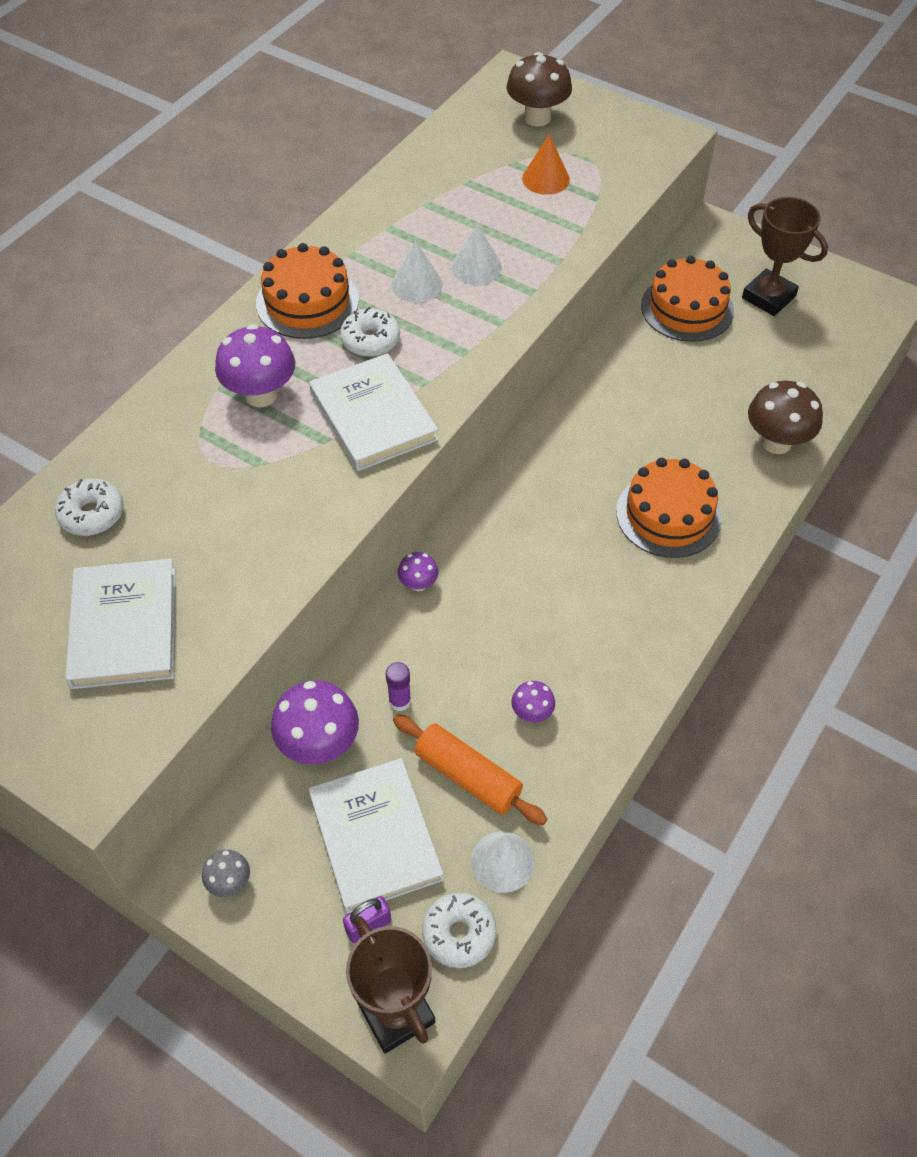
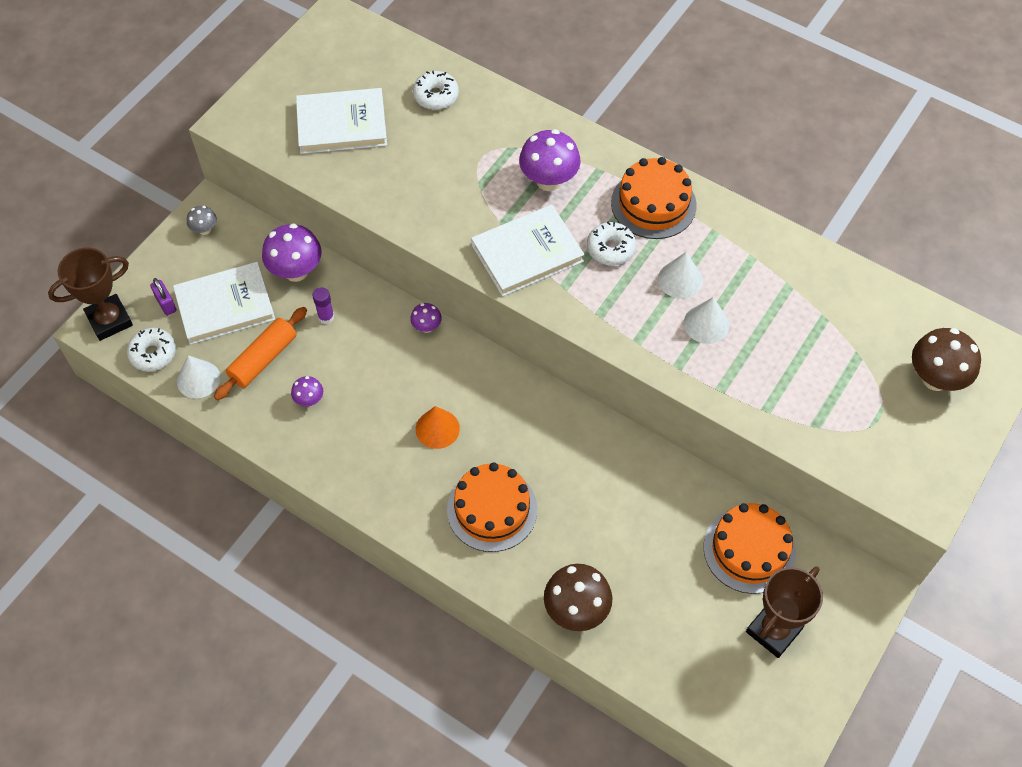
camera: 90 degrees right, 5 degrees up
orange cone [522,134,570,195] -> orange cone moved to [416,406,460,449]

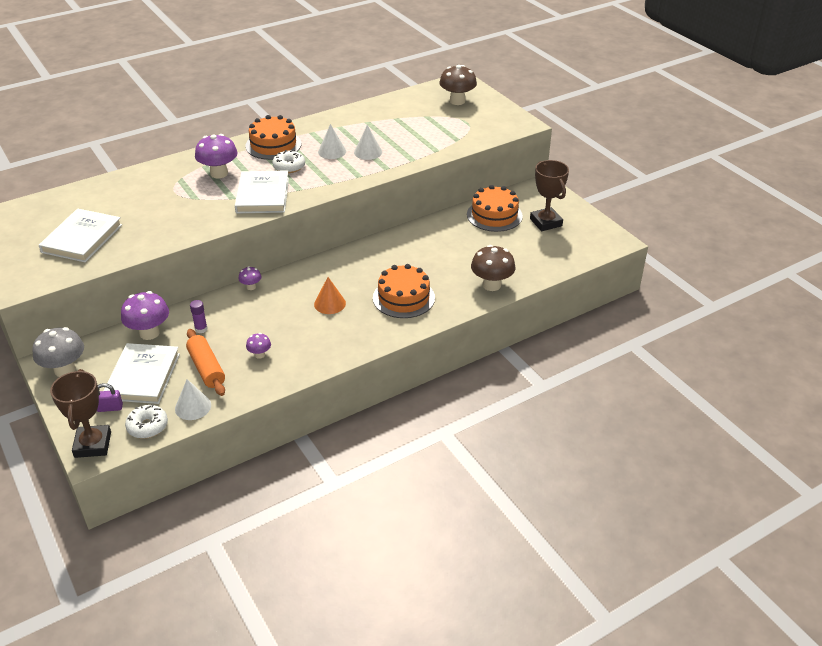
camera: 65 degrees left, 20 degrees down
grey mushroom [187,206,217,235] -> grey mushroom [32,327,84,377], size x1.93
white donut [413,71,459,110] -> none

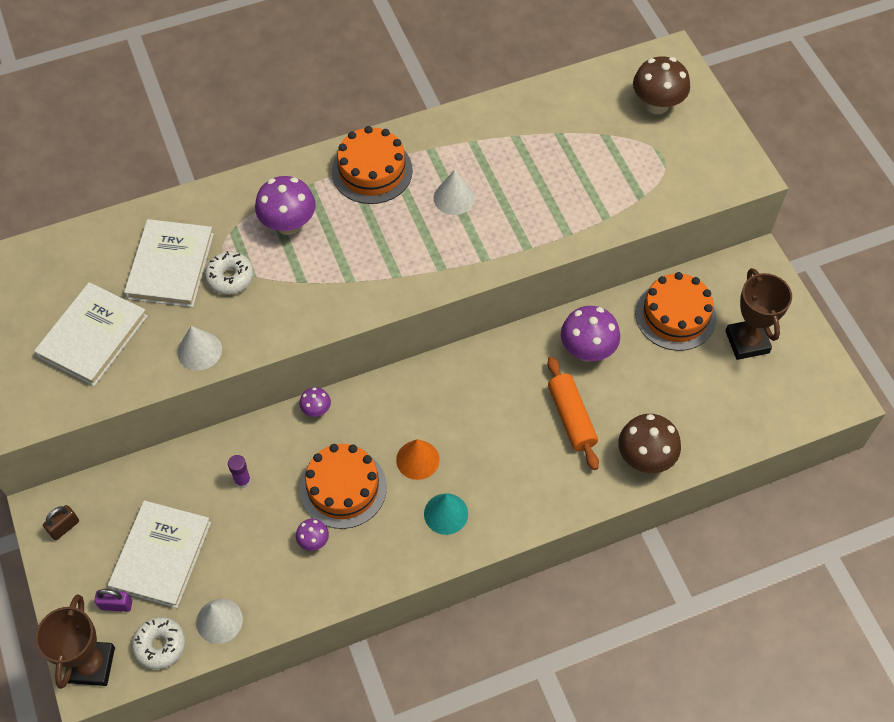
camera: 10 degrees right, 20 degrees up
grey mushroom [32,327,84,377] -> brown padlock [43,505,79,540]
purple mushroom [121,291,169,340] -> purple mushroom moved to [561,306,620,362]
orange rolling pin [186,329,225,396] -> orange rolling pin moved to [547,357,599,470]
white book [235,170,289,214] -> white book moved to [124,219,214,307]
white donut [272,150,305,173] -> white donut moved to [205,251,254,295]
white cone [354,125,382,160] -> white cone moved to [177,326,222,370]
orange cake [373,264,435,318] -> orange cake moved to [300,444,387,529]
none -> turquoise cone [424,493,468,535]

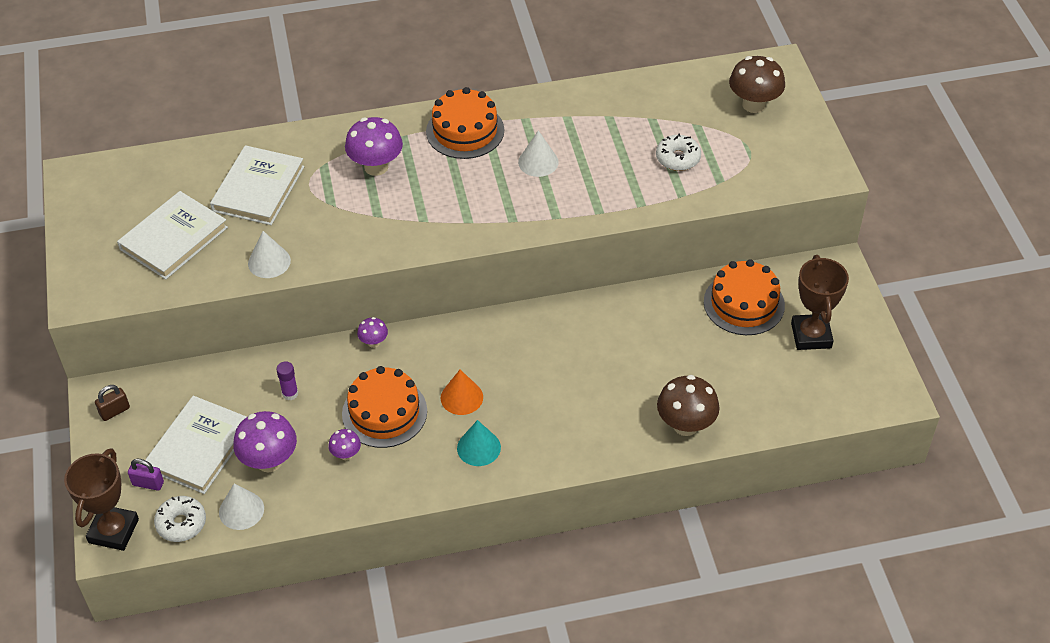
camera: 10 degrees right, 10 degrees down
white donut [205,251,254,295] -> white donut moved to [656,134,701,171]
orange rolling pin [547,357,599,470] -> none
purple mushroom [561,306,620,362] -> purple mushroom moved to [233,411,297,472]

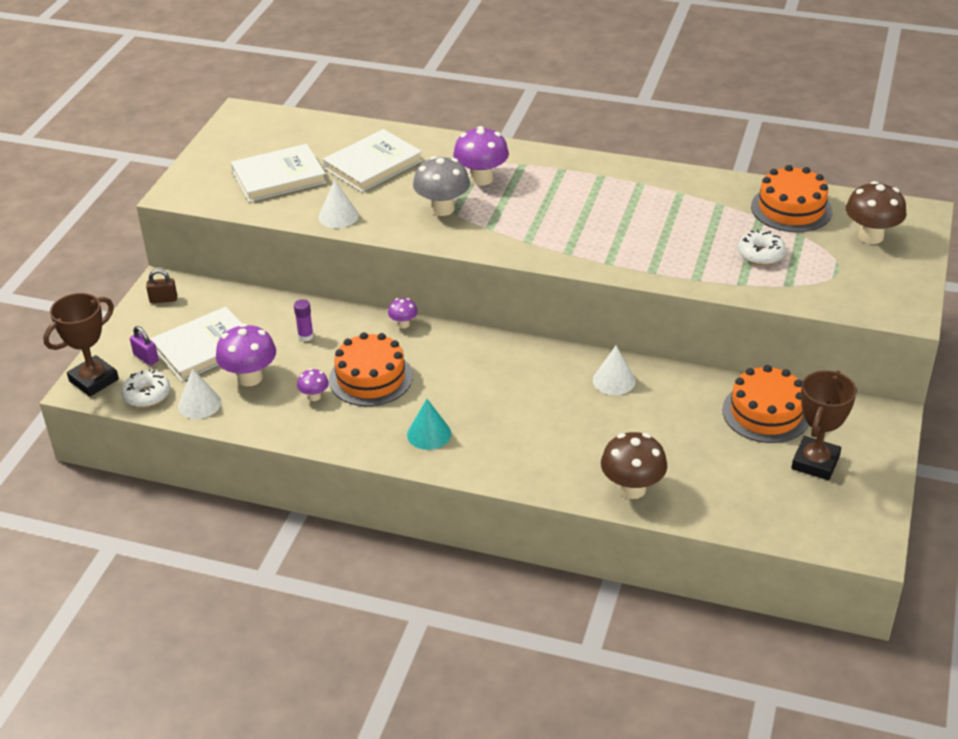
camera: 30 degrees right, 10 degrees down
orange cake [426,87,504,159] -> orange cake moved to [751,165,832,232]
orange cone [441,370,483,415] -> none
white cone [518,130,559,177] -> white cone moved to [593,346,636,395]
none -> grey mushroom [413,156,470,216]

